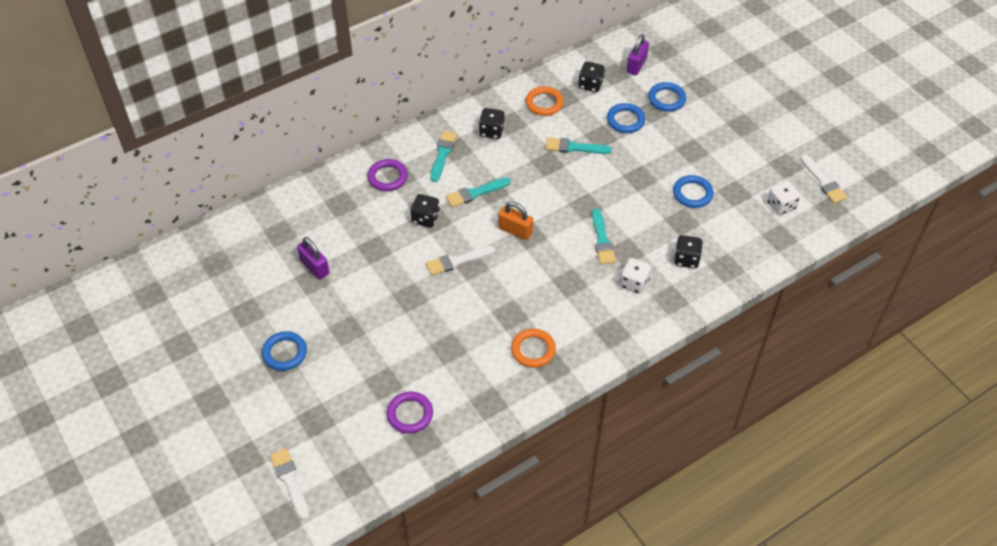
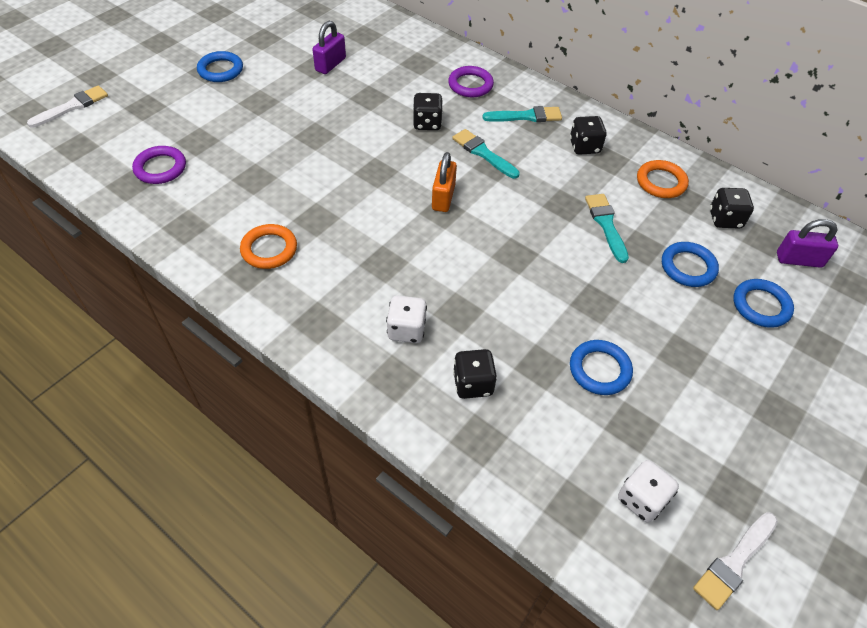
camera: 70 degrees right, 0 degrees up
white brush [426,246,495,276] -> none
turquoise brush [592,208,616,264] -> none

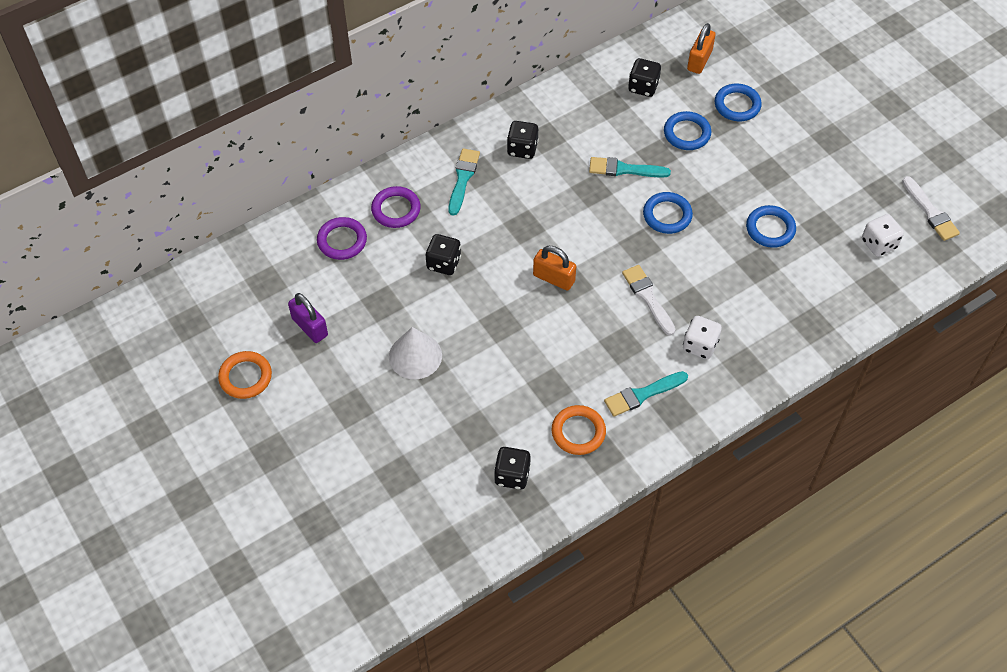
camera: 70 degrees left, 5 degrees up
white brush [27,86,108,128] -> white brush moved to [622,265,675,336]
purple ring [132,146,186,184] -> purple ring moved to [317,217,367,260]
blue ring [197,51,243,82] -> blue ring moved to [643,192,693,234]
turquoise brush [452,129,520,179] -> turquoise brush moved to [604,371,688,417]
black dice [453,349,497,399] -> black dice moved to [494,447,531,489]
orange ring [637,160,689,198] -> orange ring moved to [218,351,272,399]
purple padlock [777,219,838,268] -> orange padlock [687,23,716,74]
none -> white cone [389,327,442,379]

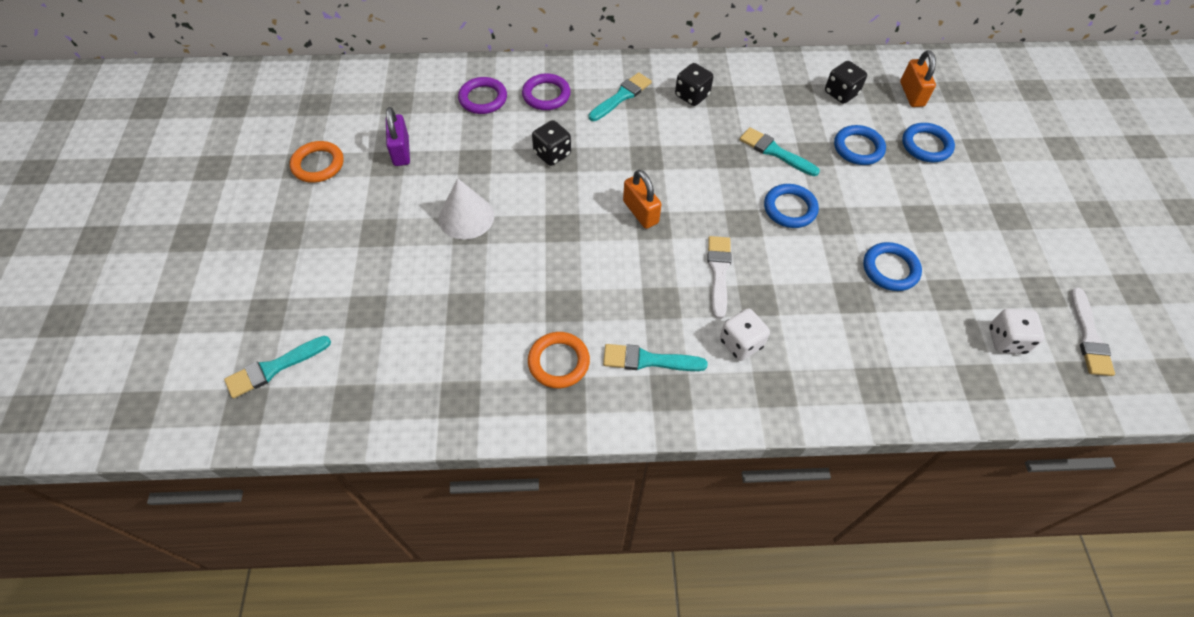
camera: 30 degrees right, 0 degrees up
black dice [494,447,531,489] -> none
orange padlock [687,23,716,74] -> orange padlock turned 60 degrees counterclockwise [900,50,936,107]
none -> turquoise brush [224,336,331,398]

